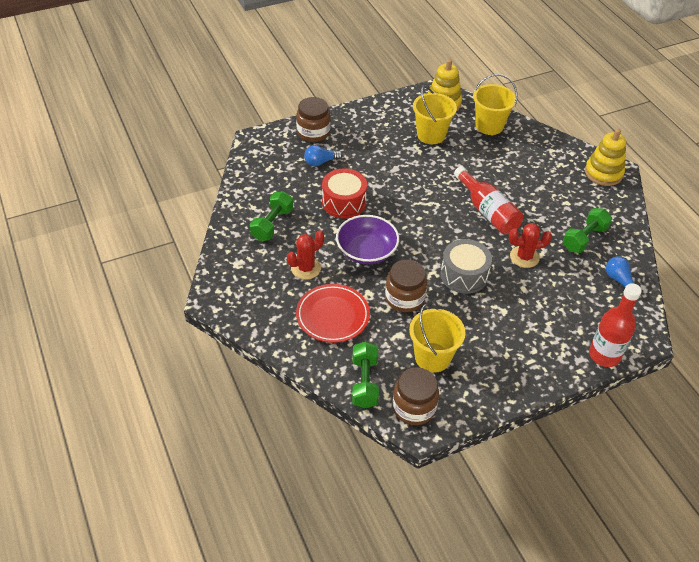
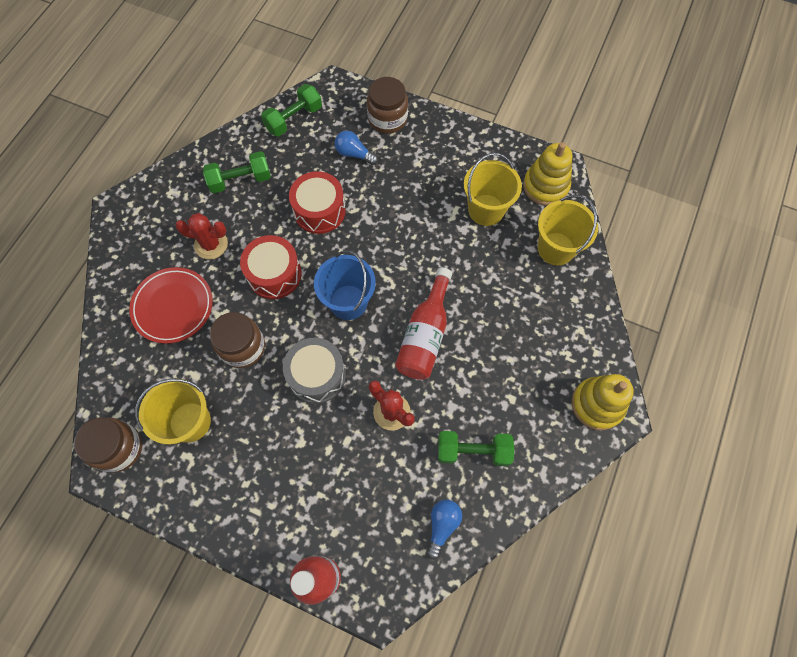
camera: 50 degrees right, 20 degrees up
purple bowl [336,215,399,264] -> red drum [240,235,302,299]
green dumbbell [352,341,379,408] -> green dumbbell moved to [261,84,322,136]
none -> blue bucket [314,250,376,320]

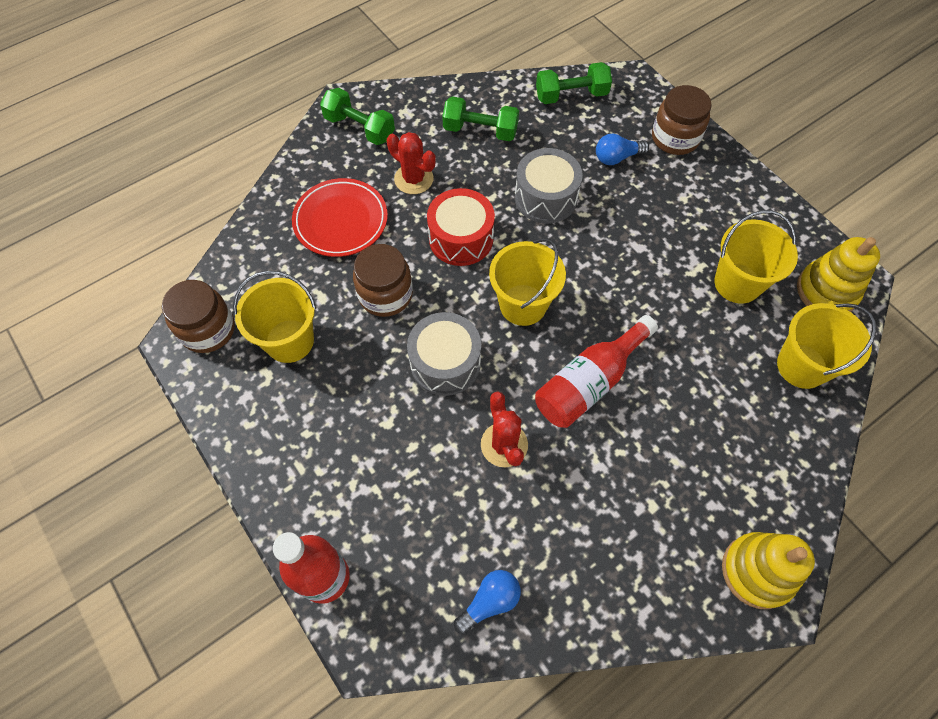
camera: 30 degrees right, 5 degrees down
red drum [289,171,346,234] -> grey drum [515,148,583,223]
blue bucket [314,250,376,320] -> yellow bucket [489,238,566,326]
blue light bulb [335,131,378,165] -> blue light bulb turned 75 degrees counterclockwise [596,134,649,165]
green dumbbell [438,431,515,466] -> green dumbbell moved to [320,88,395,145]

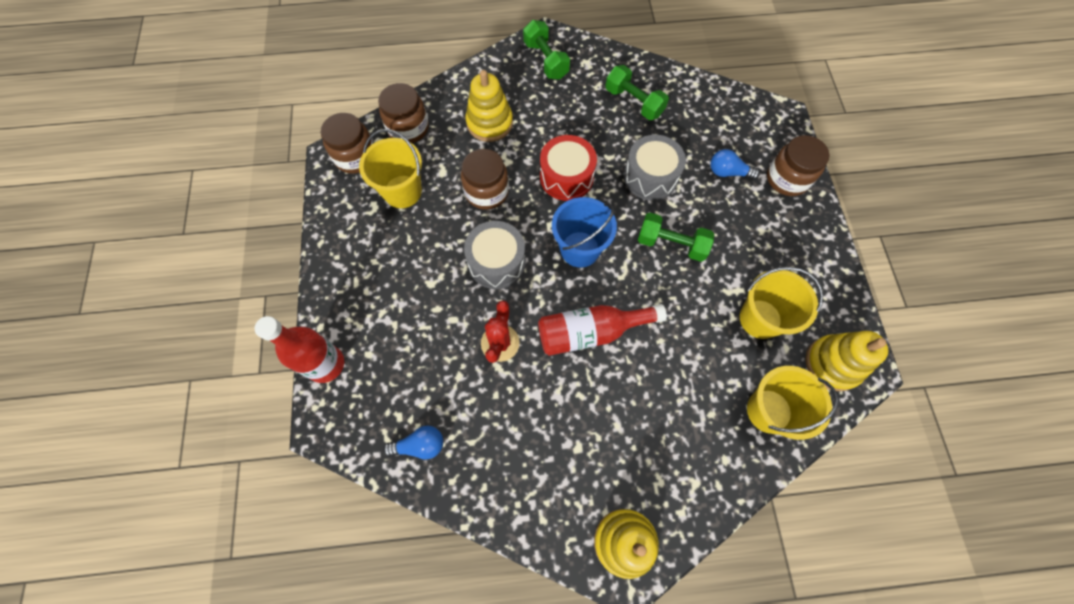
camera: 30 degrees right, 5 degrees up
red plate [292,178,388,257] -> yellow stacking toy [466,70,513,142]
red cactus [387,132,436,194] -> none
yellow bucket [489,238,566,326] -> blue bucket [552,197,617,267]
green dumbbell [536,62,612,104] -> green dumbbell moved to [638,213,714,262]
none -> brown jar [378,83,429,143]

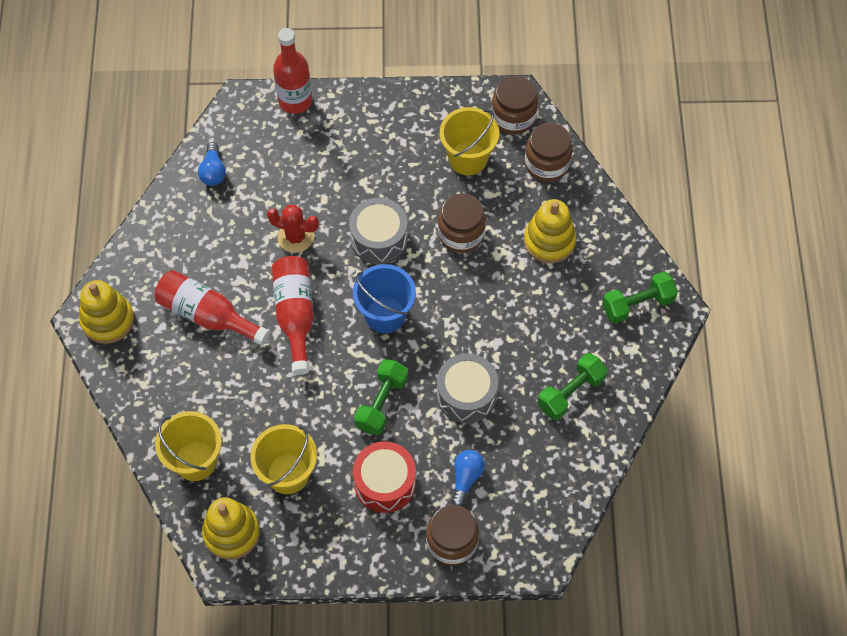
camera: 95 degrees right, 5 degrees down
red drum [540,135,597,201] -> red drum moved to [353,441,416,513]
none -> red bottle [154,270,270,346]

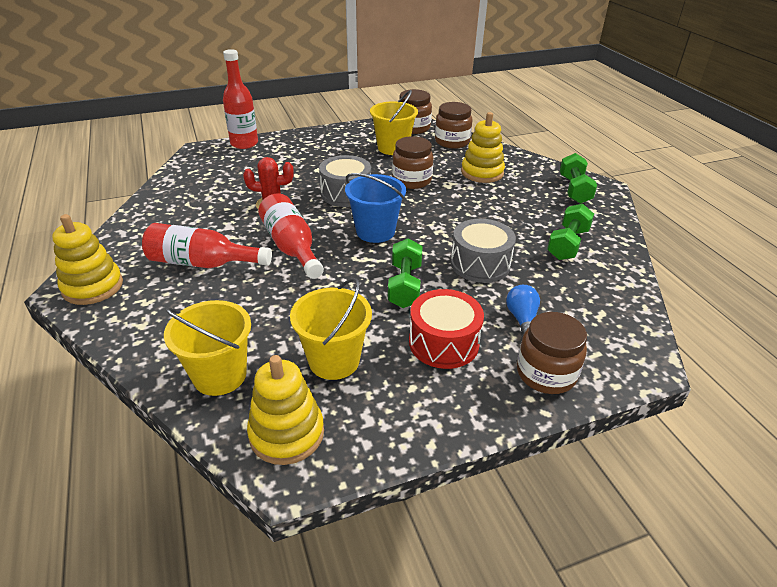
camera: 20 degrees left, 25 degrees down
blue light bulb [198,142,226,186] -> none
green dumbbell [602,271,678,324] -> green dumbbell turned 45 degrees counterclockwise [560,153,597,204]

